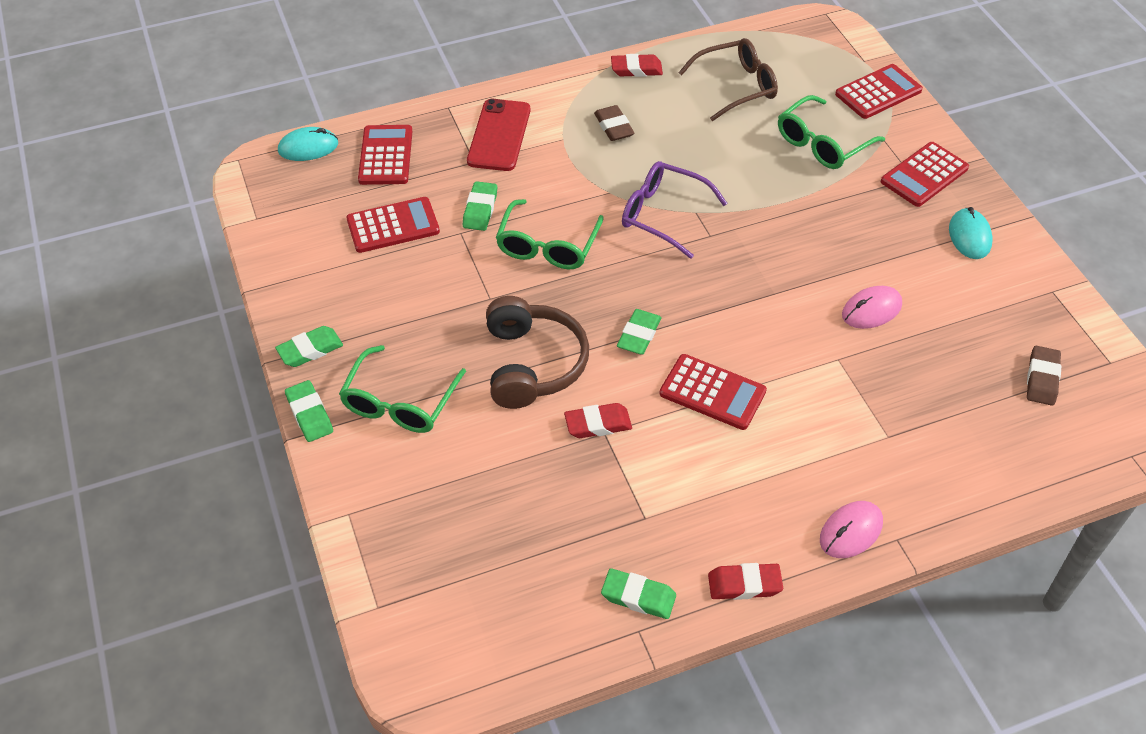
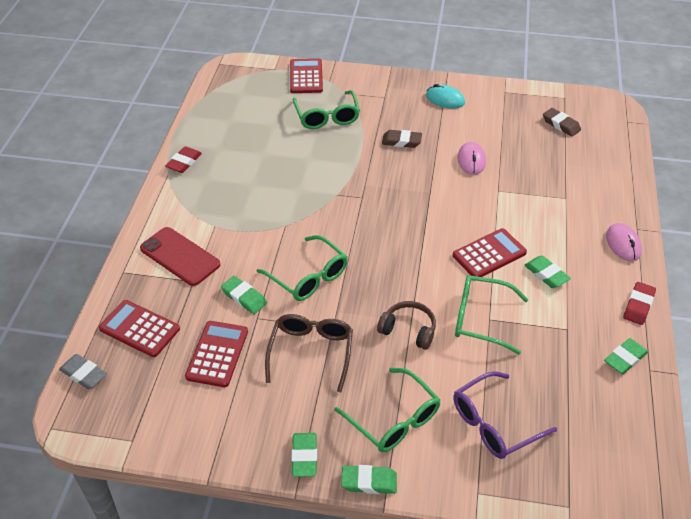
camera: 60 degrees left, 5 degrees down
turquoise mouse [278,127,338,161] -> grey eraser [59,354,107,389]
brown headphones [486,296,589,409] -> brown headphones [377,301,436,350], size x0.63
red eraser [564,403,632,438] -> green glasses [455,275,528,355]
brown eraser [594,105,634,141] -> brown eraser moved to [382,130,422,148]
green eraser [617,309,661,355] -> green eraser moved to [524,256,571,288]
purple glasses [622,161,728,259] -> purple glasses moved to [453,371,557,459]
brown glasses [678,38,778,121] -> brown glasses moved to [265,314,353,392]
red calculator [881,142,969,207] -> none

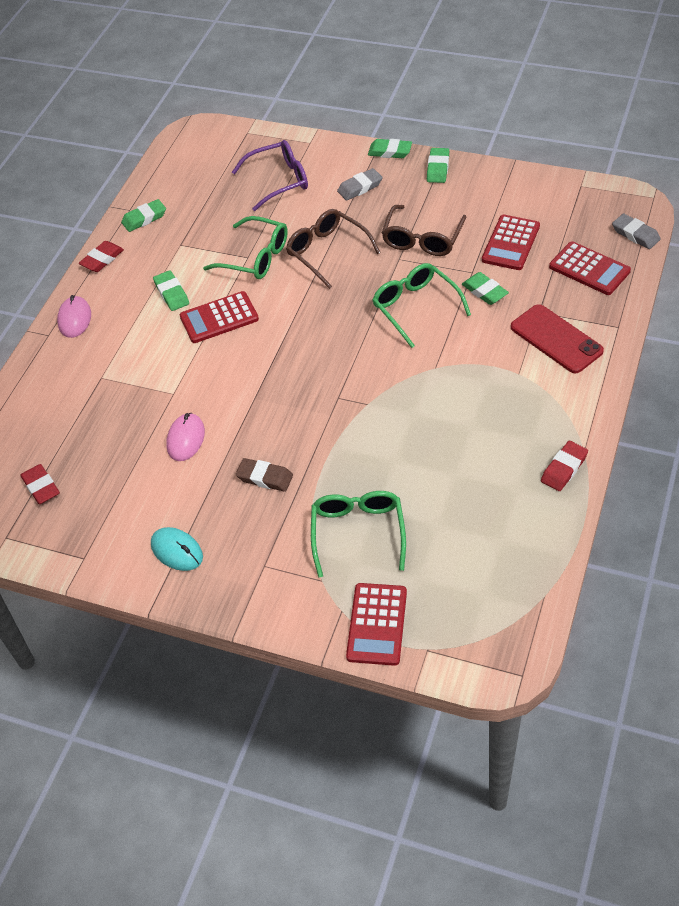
camera: 165 degrees left, 5 degrees up
green glasses [334,368,441,453] -> grey eraser [337,168,383,201]
brown headphones [377,301,436,350] -> brown glasses [286,209,381,289]
brown eraser [543,108,581,137] -> red eraser [20,464,60,504]

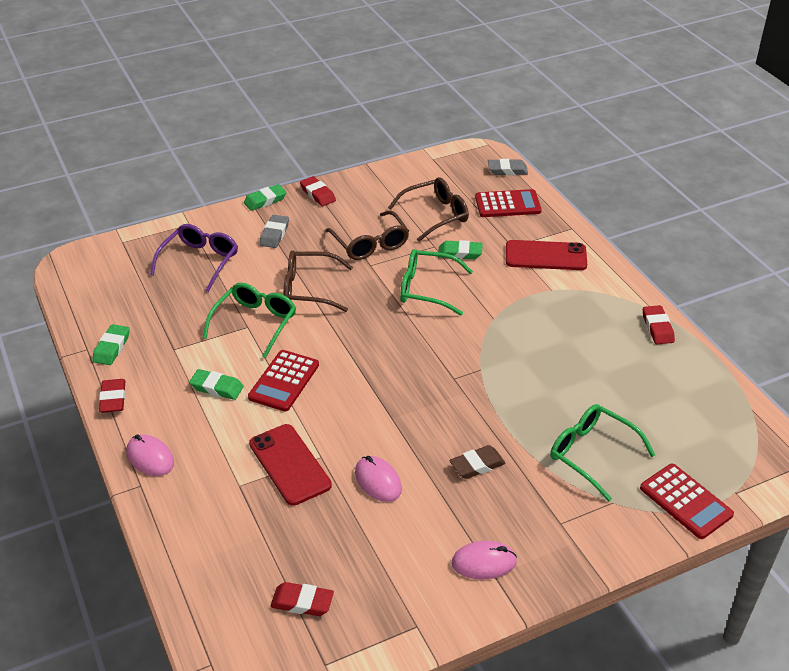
camera: 50 degrees left, 10 degrees down
turquoise mouse [151,527,203,571] -> pink mouse [452,541,517,579]
green glasses [203,216,288,279] -> green glasses turned 45 degrees counterclockwise [203,283,296,358]
green eraser [427,148,449,183] -> red eraser [300,176,336,206]
red calculator [482,215,540,270] -> brown glasses [388,177,469,242]
none -> red phone [249,424,332,506]

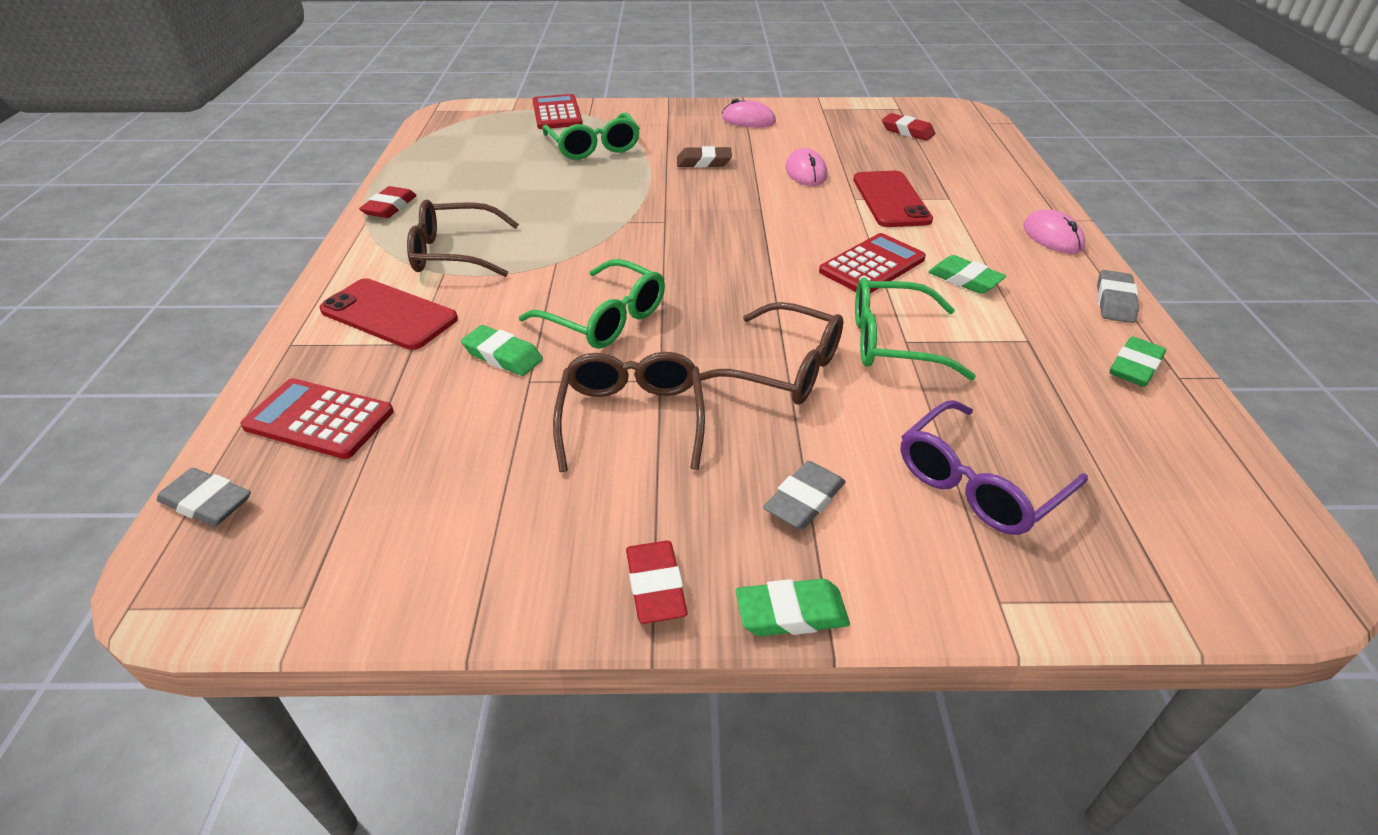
camera: 155 degrees left, 0 degrees up
red eraser [99,379,126,413] -> grey eraser [1097,270,1139,323]
green glasses [203,283,296,358] -> green glasses turned 45 degrees clockwise [855,277,976,380]
brown glasses [388,177,469,242] -> brown glasses moved to [407,200,519,277]

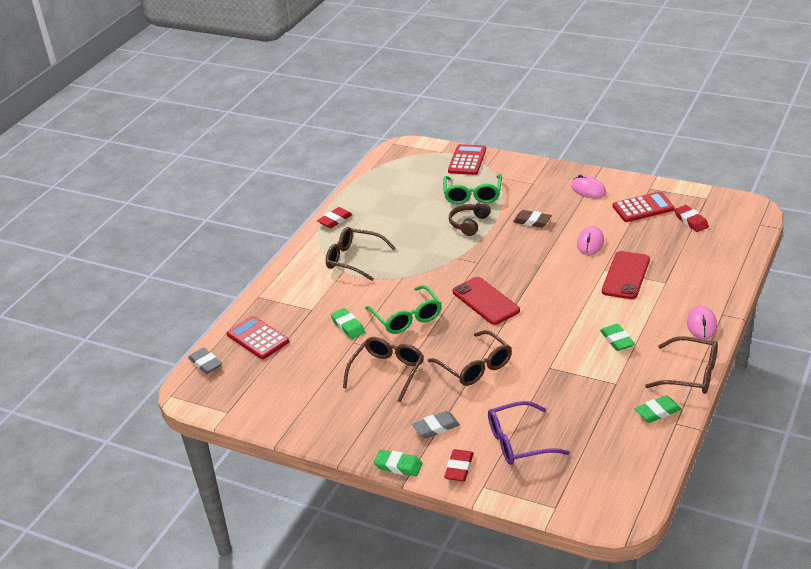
camera: 30 degrees right, 5 degrees down
red phone [319,278,458,350] -> red phone moved to [452,277,520,325]
red eraser [626,541,688,624] -> red eraser moved to [444,449,474,481]
red calculator [819,233,926,293] -> red calculator moved to [613,191,675,222]
green glasses [855,277,976,380] -> none
grey eraser [1097,270,1139,323] -> brown glasses [645,336,718,394]
none -> brown headphones [449,202,491,236]

